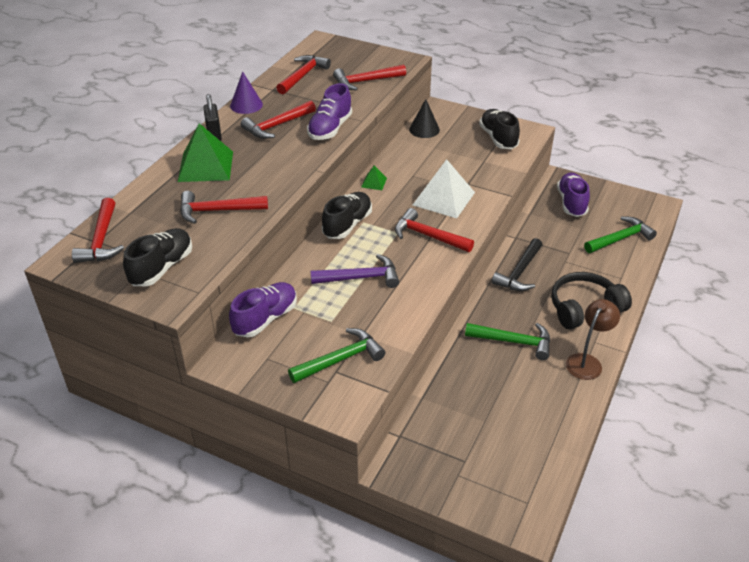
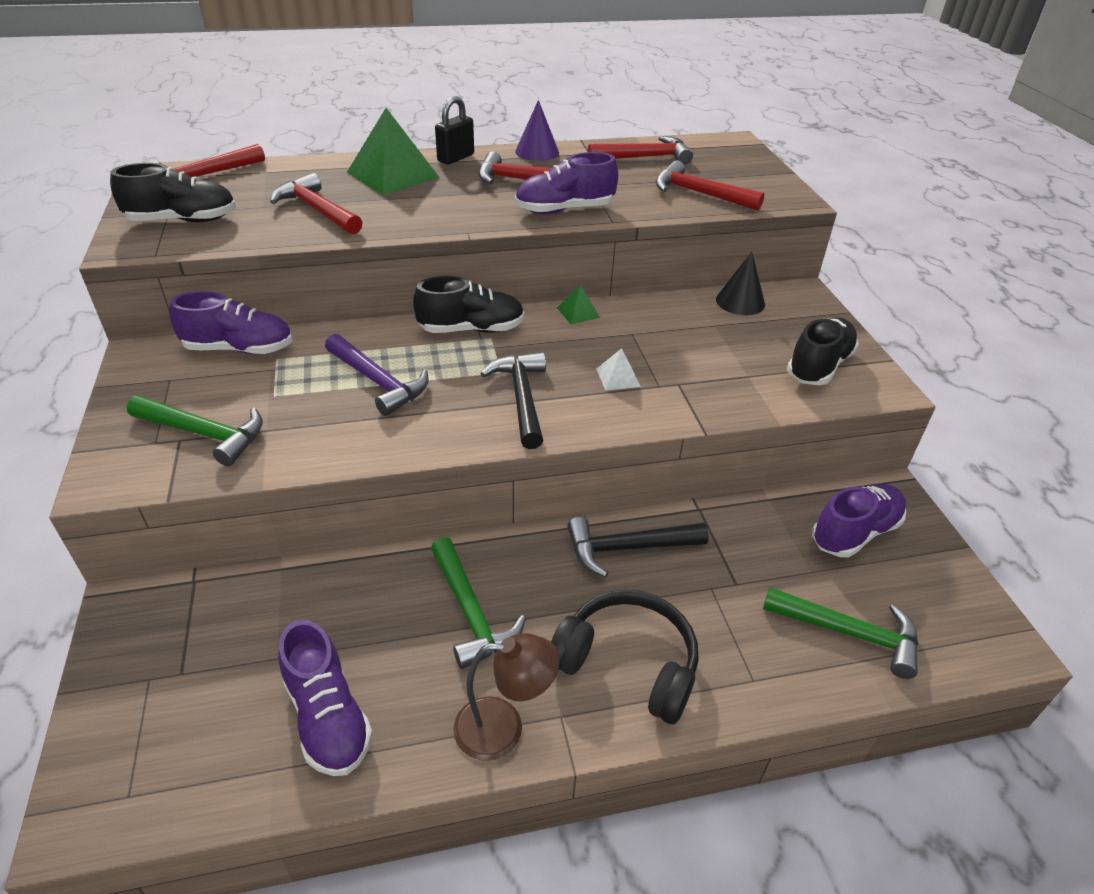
camera: 50 degrees right, 0 degrees up
red hammer [395,208,474,252] -> black hammer [480,352,546,449]
white pyramid [413,159,475,218] -> white pyramid [596,348,641,391], size x0.46
none -> purple shoe [278,620,373,776]

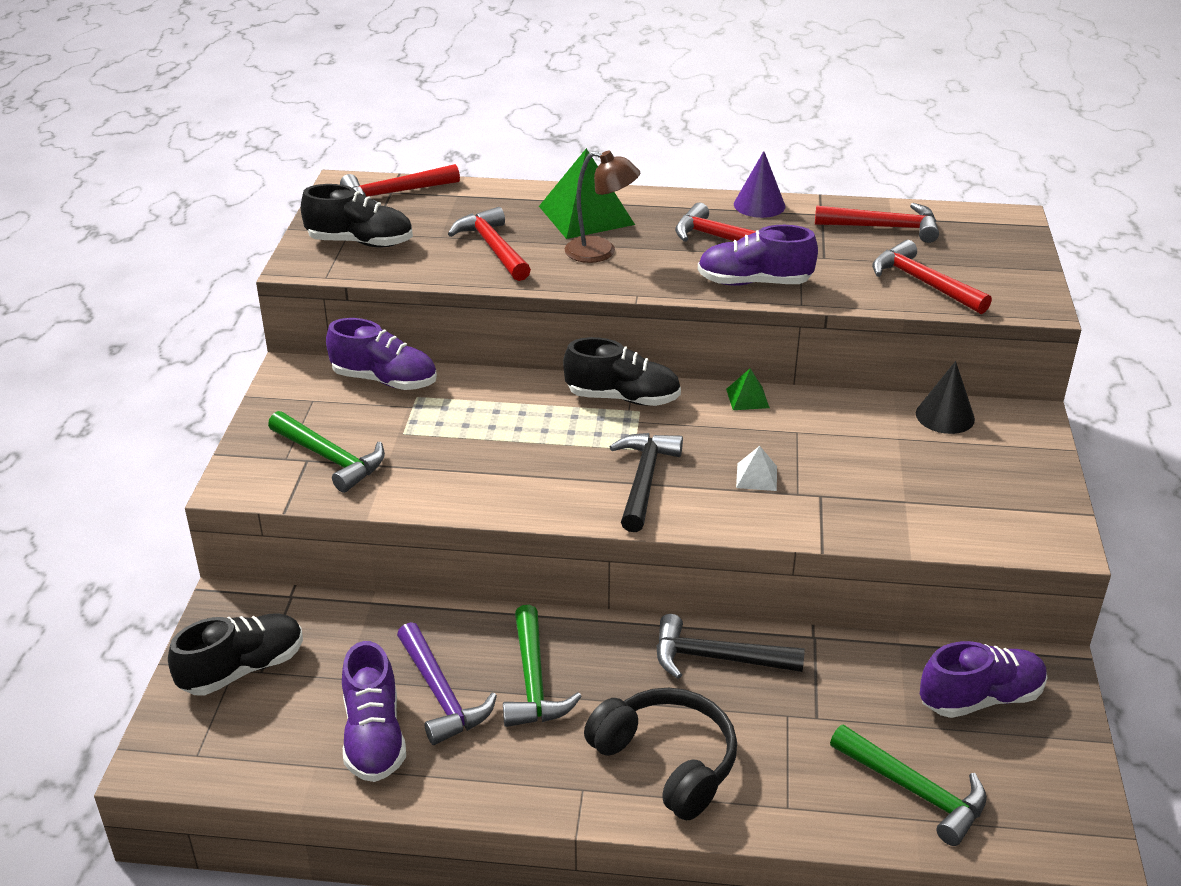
camera: 20 degrees right, 5 degrees down
purple hammer [325,334,429,416] -> purple hammer moved to [397,622,497,745]
black padlock [435,96,474,165] -> none
brown lamp [453,633,560,761] -> brown lamp moved to [565,151,640,263]
black shoe [787,318,859,385] -> black shoe moved to [168,613,303,695]

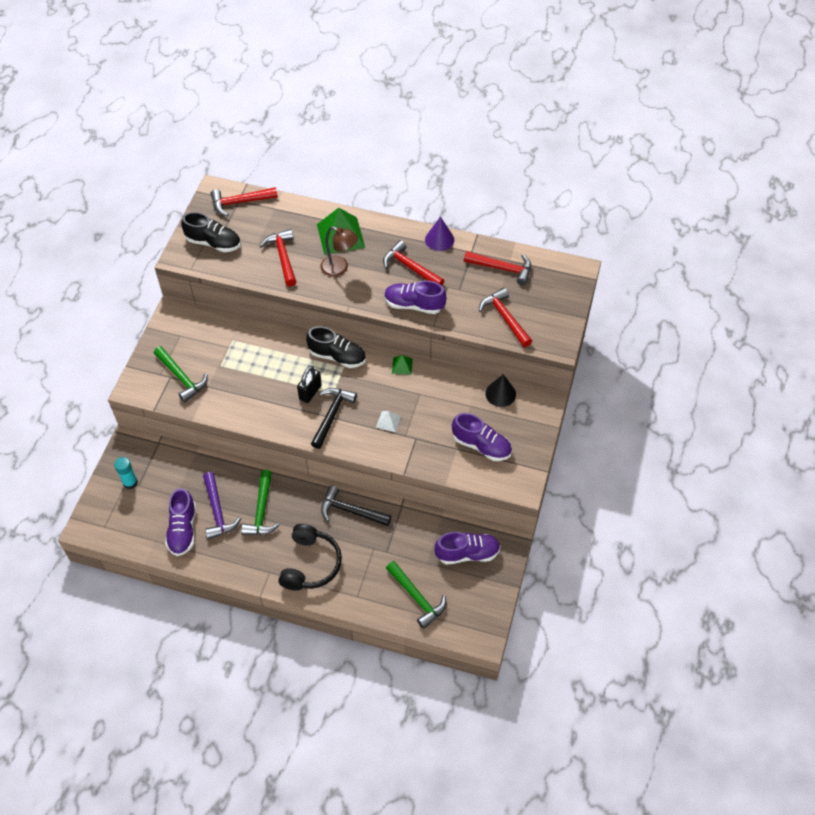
camera: 10 degrees right, 20 degrees up
black shoe [168,613,303,695] -> turquoise glue stick [114,457,138,489]
purple shoe [326,318,437,390] -> purple shoe moved to [452,413,512,461]
black headphones [584,688,737,820] -> black headphones turned 45 degrees clockwise [279,524,342,590]
none -> black padlock [297,366,322,403]

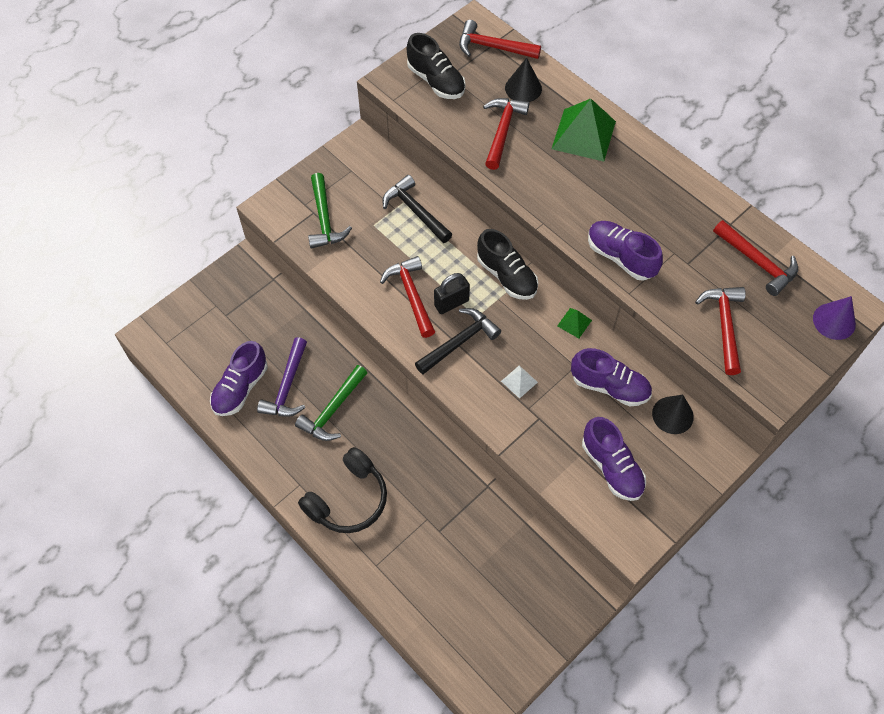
camera: 30 degrees right, 5 degrees up
turquoise glue stick [114,457,138,489] -> none
brown lamp [320,226,358,277] -> none
black hammer [321,486,391,526] -> black hammer moved to [383,175,452,243]
red hammer [383,240,444,285] -> red hammer moved to [380,256,435,338]
green hammer [386,561,446,629] -> none
purple cone [425,217,454,251] -> purple cone moved to [813,296,856,340]
purple shoe [434,532,501,564] -> purple shoe moved to [571,348,652,406]
none -> black cone [505,58,542,102]

